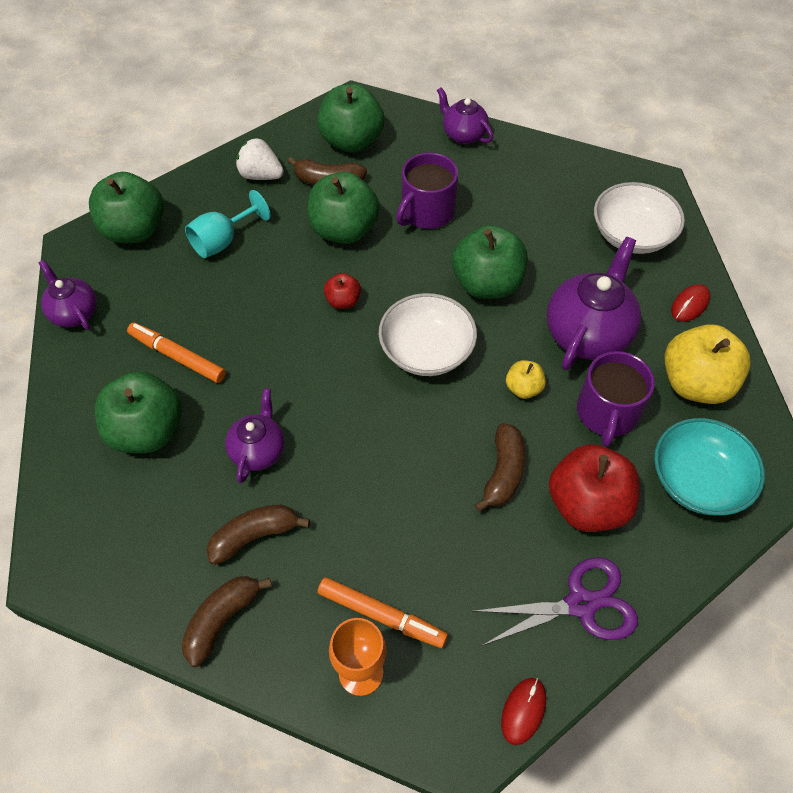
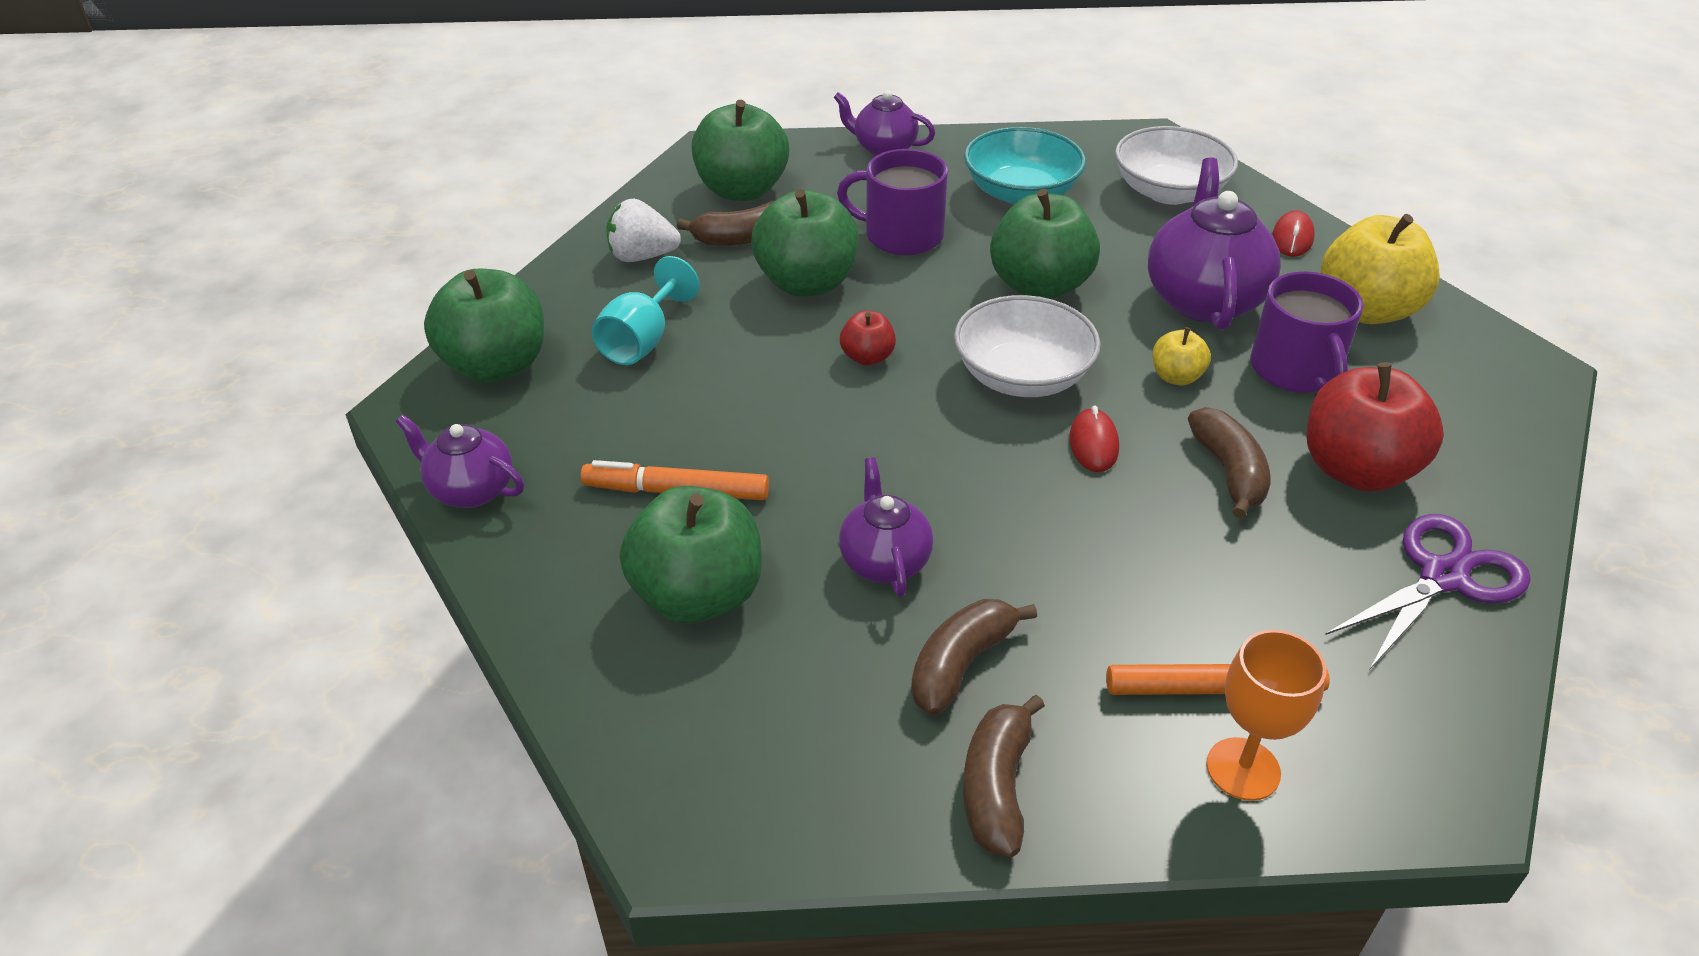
camera: 25 degrees left, 15 degrees down
purple mug [396,152,458,229] -> purple mug turned 90 degrees clockwise [837,149,948,255]
red mouse [501,678,546,745] -> red mouse moved to [1069,406,1119,472]
turquoise bowl [654,418,765,516] -> turquoise bowl moved to [964,127,1086,204]

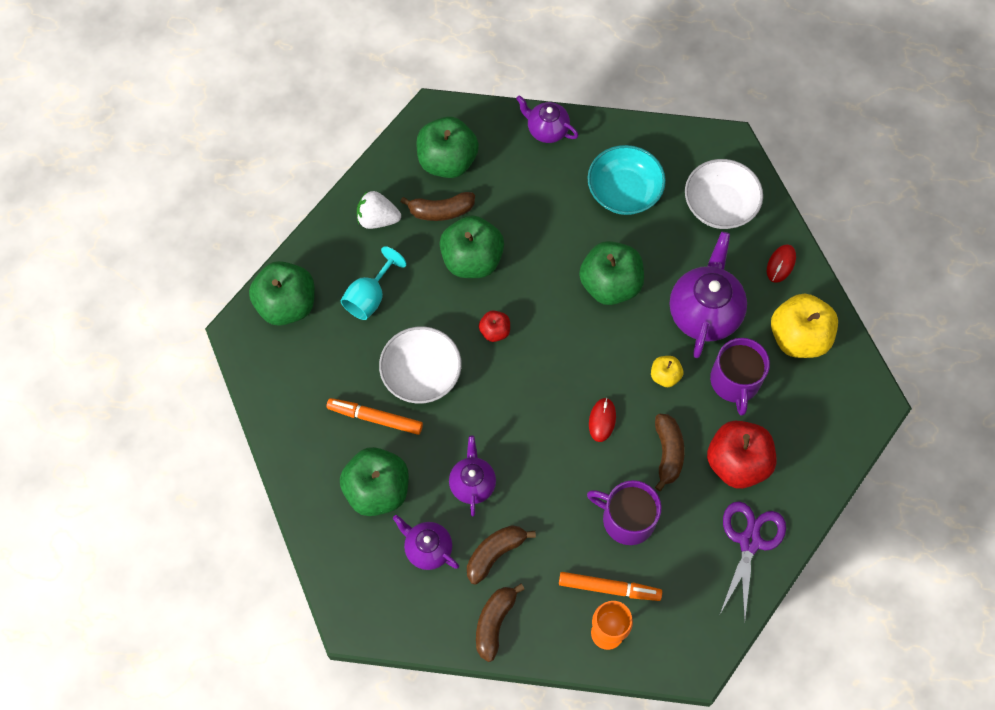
camera: 10 degrees right, 25 degrees up
purple teapot [395,414,524,508] -> purple teapot moved to [393,515,459,570]
purple mug [837,149,948,255] -> purple mug moved to [587,480,662,545]
white bowl [954,295,1101,397] -> white bowl moved to [379,326,462,404]
purple scissors [1325,514,1531,669] -> purple scissors turned 45 degrees counterclockwise [720,501,786,622]

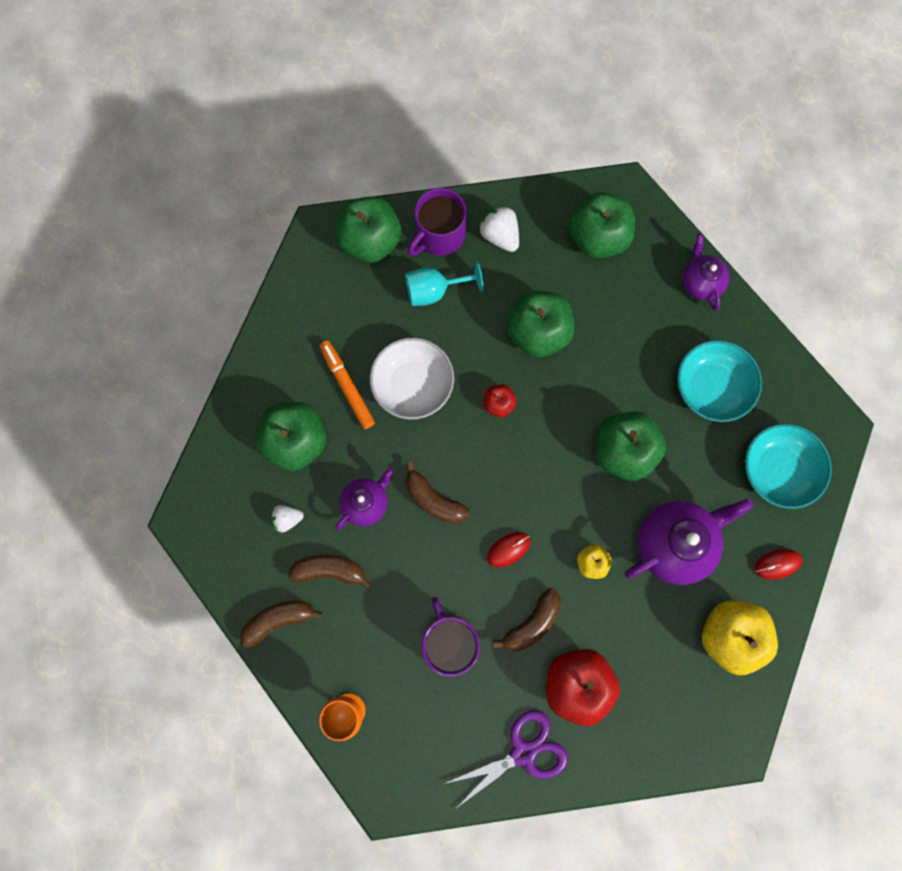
camera: 45 degrees right, 10 degrees up
purple teapot [393,515,459,570] -> white strawberry [270,505,304,533]
brown banana [401,192,475,221] -> brown banana moved to [405,462,469,524]
orange marker [559,572,662,601] -> none
white bowl [685,159,763,229] -> turquoise bowl [745,424,832,509]
purple mug [710,338,770,415] -> purple mug moved to [408,188,467,256]

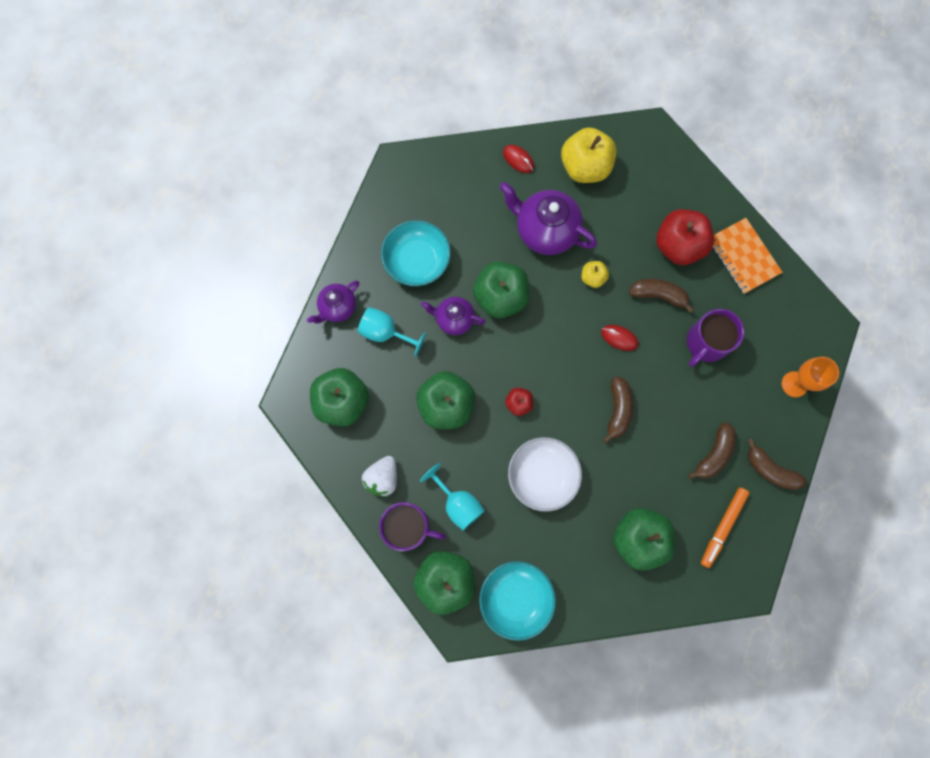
camera: 120 degrees left, 0 degrees up
white strawberry [270,505,304,533] -> none
brown banana [288,555,372,589] -> brown banana turned 120 degrees counterclockwise [688,422,736,480]
orange marker [320,341,375,429] -> orange marker moved to [701,487,750,568]
purple teapot [336,468,393,530] -> purple teapot moved to [421,297,485,335]
purple scissors [443,710,568,810] -> orange notebook [713,218,783,294]
turquoise bowl [745,424,832,509] -> turquoise bowl moved to [479,561,556,641]
none -> turquoise goblet [358,307,426,357]

